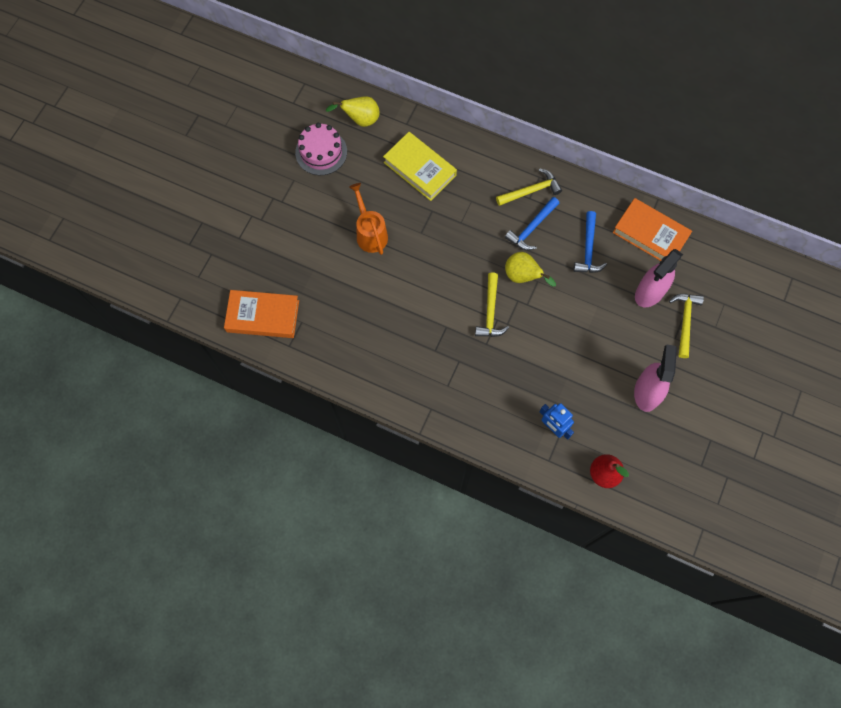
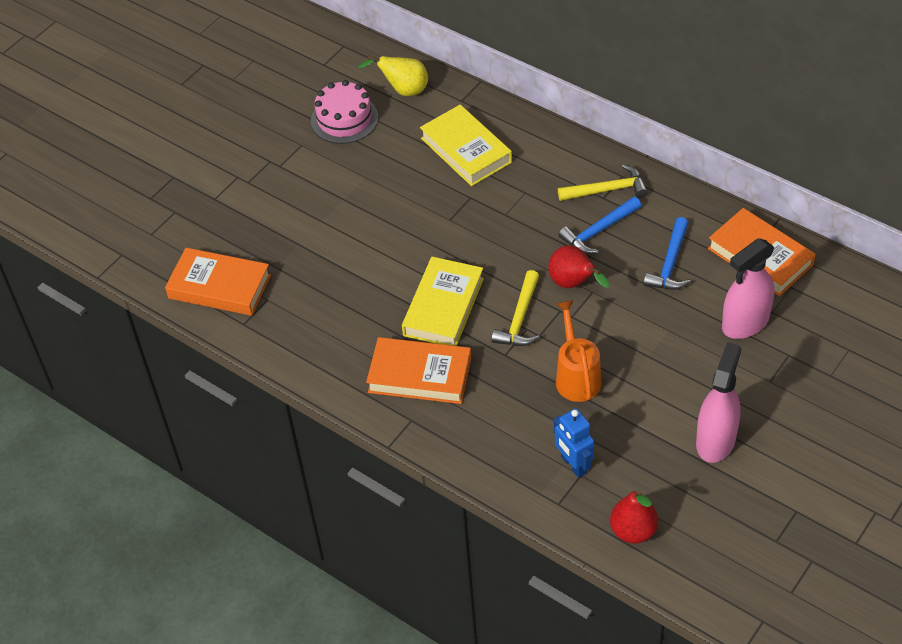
camera: 15 degrees right, 20 degrees down
orange watering can [349,183,388,255] -> orange watering can moved to [556,300,602,402]
yellow pear [505,252,556,287] -> red pear [548,245,609,288]
yellow hammer [669,294,704,358] -> none
none -> orange book [366,337,471,404]
none -> yellow book [402,257,484,346]

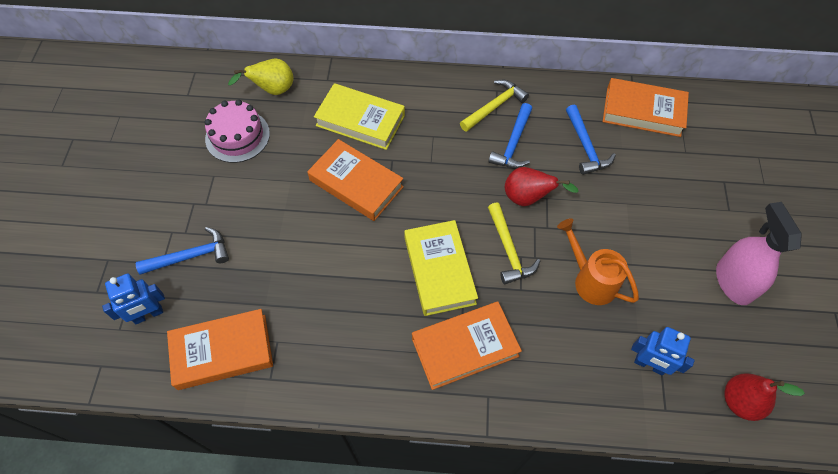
camera: 35 degrees left, 10 degrees up
pink spray bottle [722,238,775,339] -> none
none -> blue robot [102,274,165,324]
none -> blue hammer [136,227,229,275]
none -> orange book [307,139,404,221]

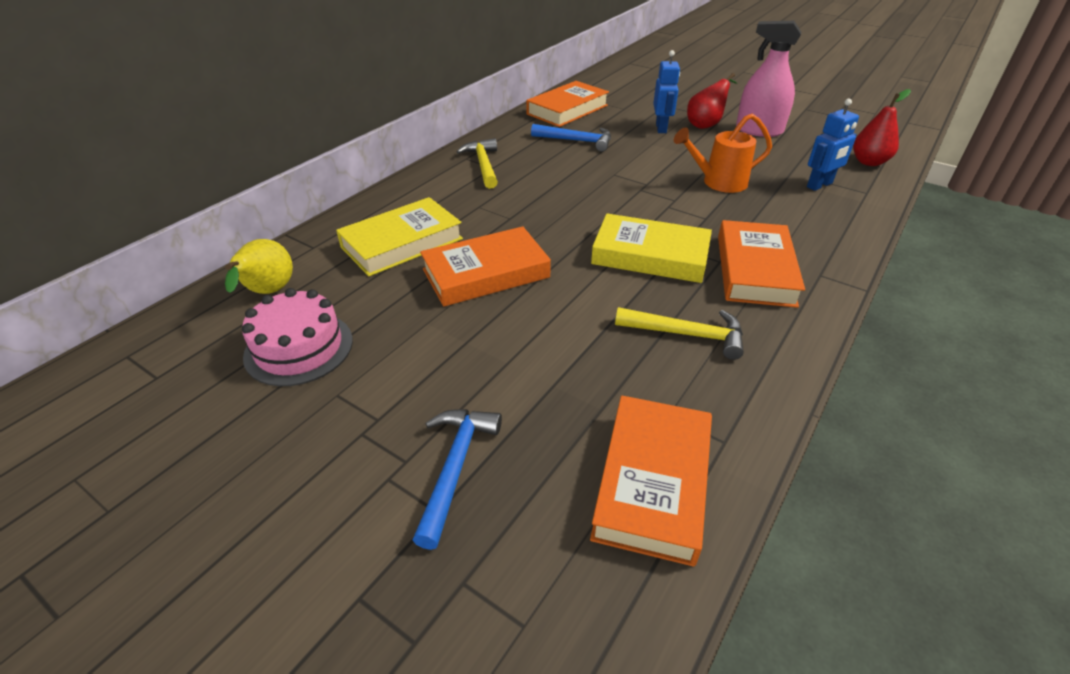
camera: 60 degrees left, 20 degrees down
blue robot [102,274,165,324] -> blue robot moved to [653,50,680,133]
blue hammer [488,103,532,168] -> none
yellow hammer [488,202,540,284] -> yellow hammer moved to [615,307,744,360]
red pear [505,167,578,206] -> red pear moved to [687,73,737,129]

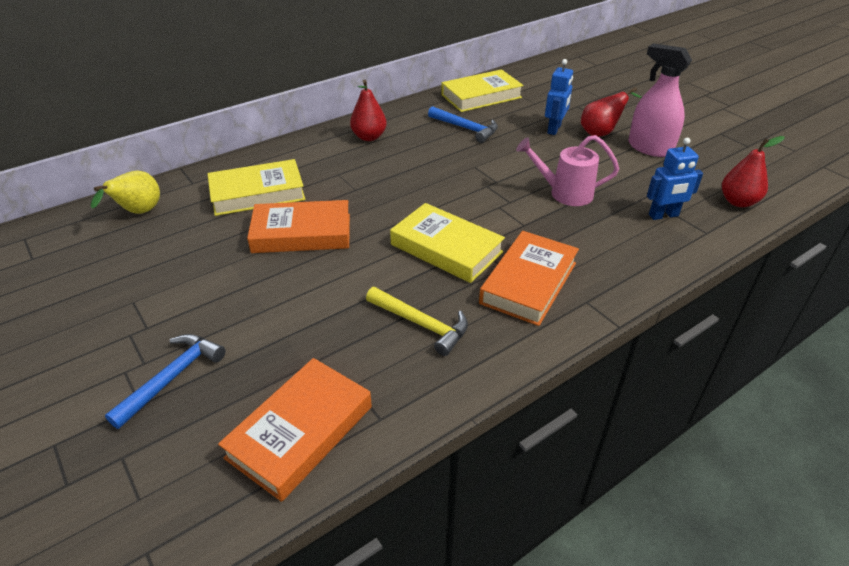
camera: 20 degrees right, 0 degrees up
pink cake [242,288,353,386] -> none
yellow hammer [457,138,498,189] -> red pear [350,80,387,141]
orange book [526,81,609,127] -> yellow book [441,69,524,112]
orange watering can [674,113,772,193] -> pink watering can [516,135,619,206]

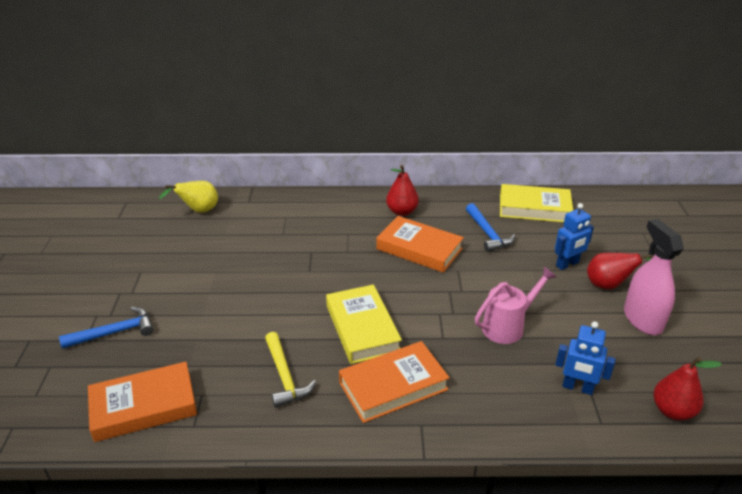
camera: 35 degrees right, 5 degrees down
yellow book [207,159,306,216] -> none
orange book [247,200,350,253] -> orange book moved to [376,216,464,273]
pink watering can [516,135,619,206] -> pink watering can turned 105 degrees clockwise [475,267,556,344]

